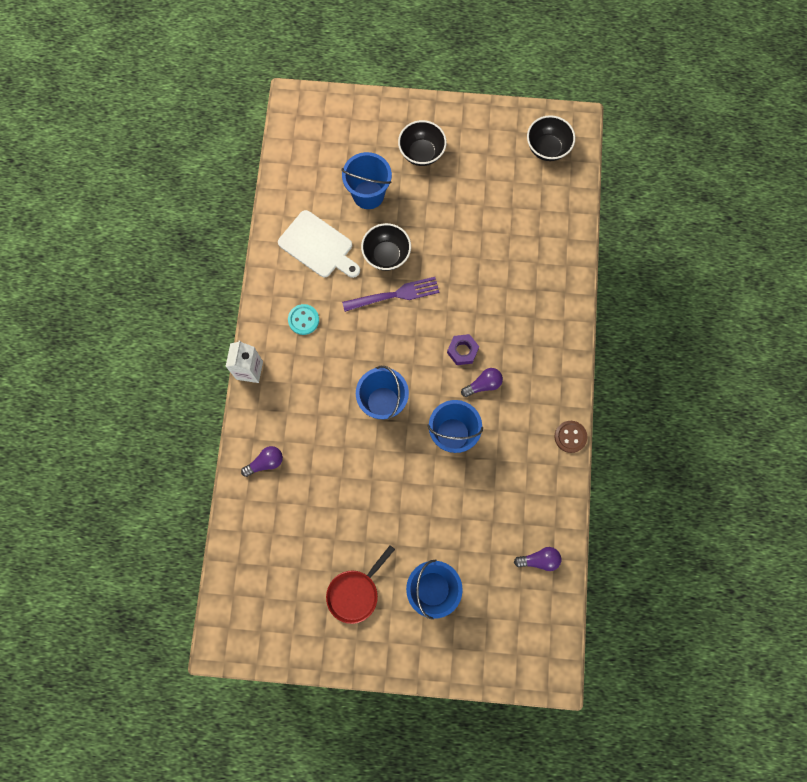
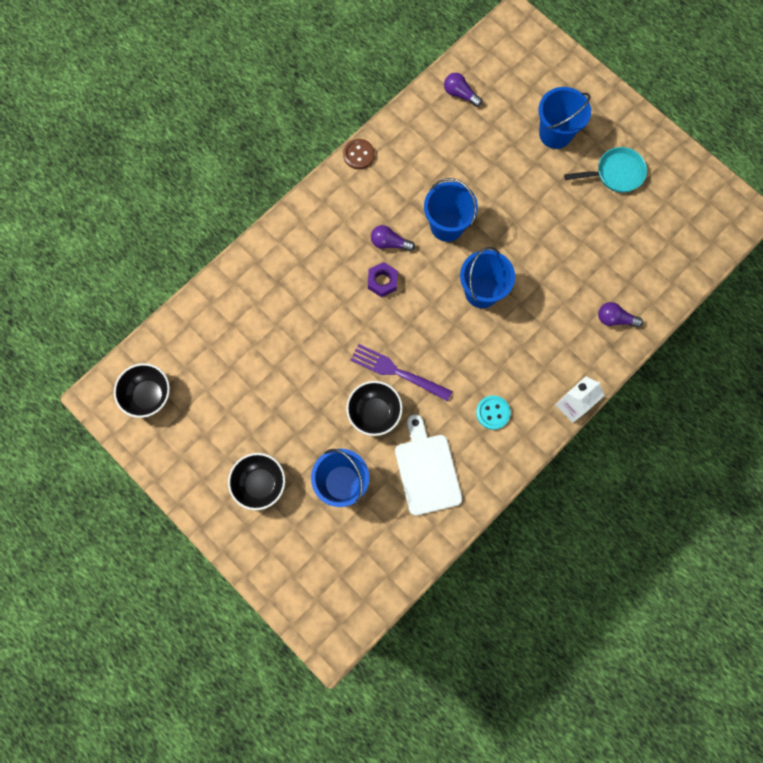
camera: 140 degrees left, 0 degrees up
red pan [326,545,395,624] -> turquoise pan [564,147,647,193]

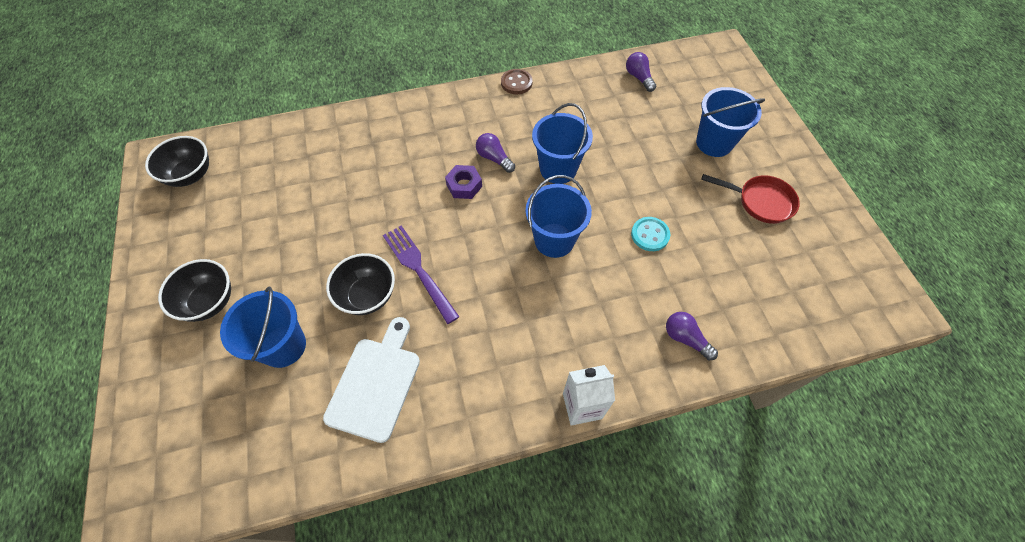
camera: 30 degrees right, 15 degrees down
turquoise button [476,395,511,430] -> turquoise button moved to [631,217,670,251]
turquoise pan [564,147,647,193] -> red pan [701,174,800,224]

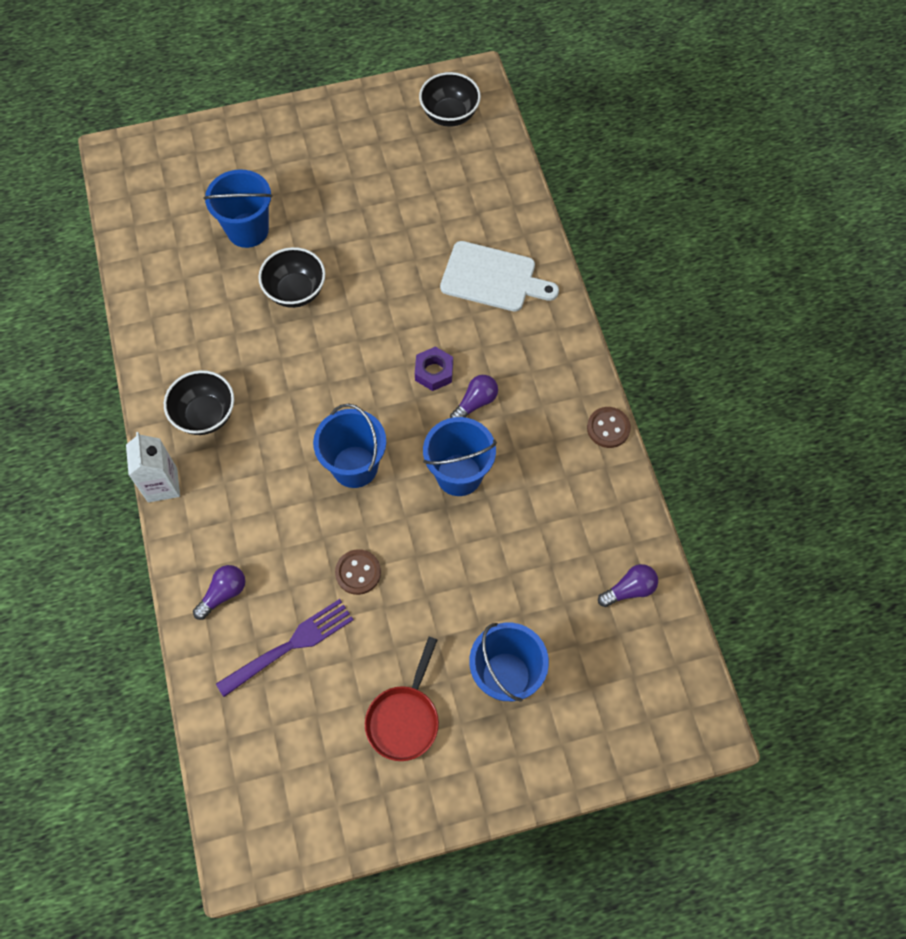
camera: 90 degrees right, 5 degrees up
black bowl [158,259,231,322] -> black bowl moved to [164,370,234,435]
white cutting board [323,317,420,443] -> white cutting board moved to [440,241,559,312]
purple fork [383,225,459,324] -> purple fork moved to [216,599,354,697]
turquoise button [631,217,670,251] -> brown button [335,549,381,595]

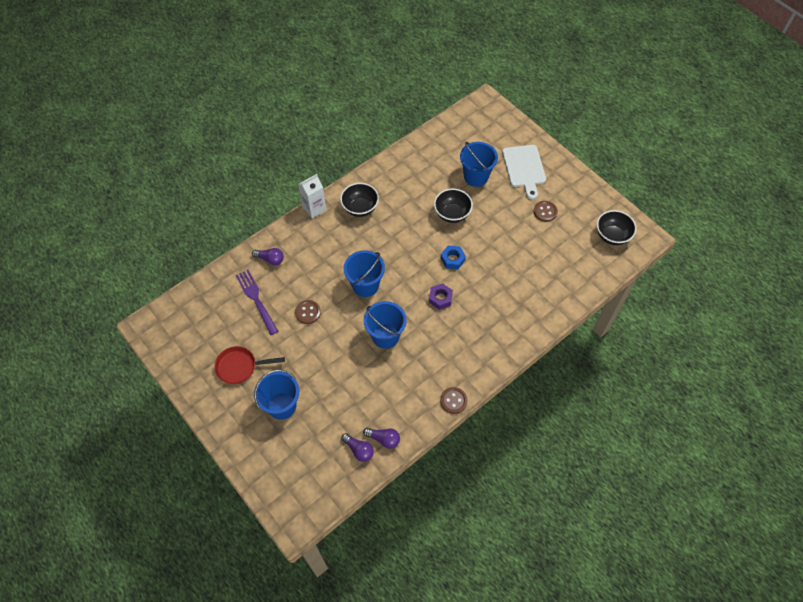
camera: 65 degrees right, 5 degrees down
purple fork [216,599,354,697] -> purple fork turned 150 degrees counterclockwise [236,270,278,335]
white cutting board [440,241,559,312] -> white cutting board moved to [502,145,546,199]
purple light bulb [450,375,498,418] -> purple light bulb moved to [363,428,400,449]
none -> blue nut [441,245,466,269]
none -> brown button [534,201,558,222]

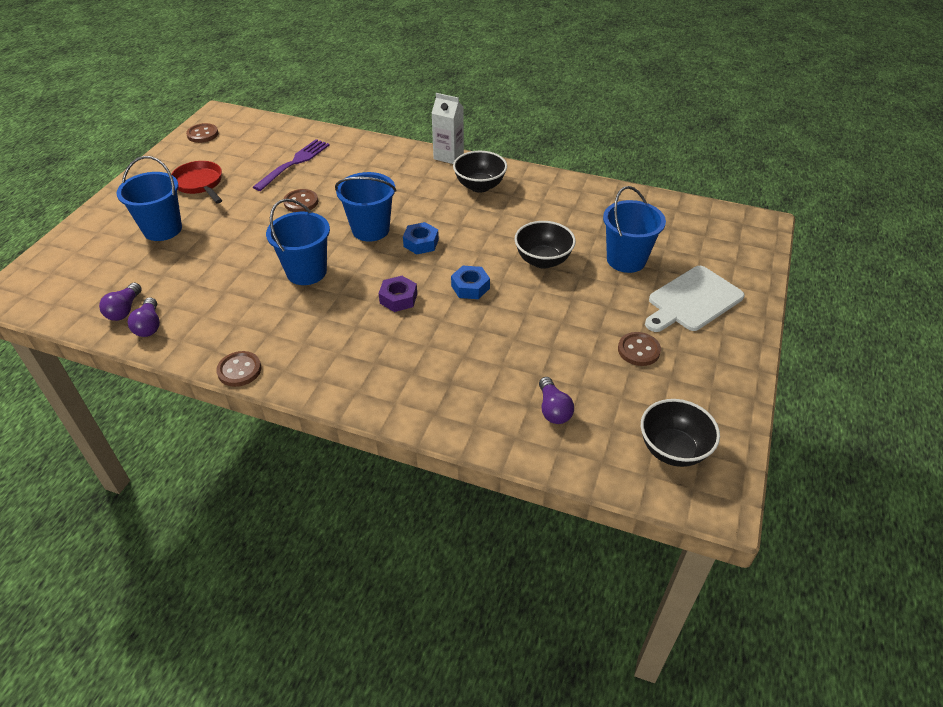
camera: 60 degrees right, 15 degrees down
purple light bulb [252,248,284,265] -> purple light bulb moved to [539,377,574,424]
none -> brown button [186,123,218,143]
none -> blue nut [403,222,439,254]

